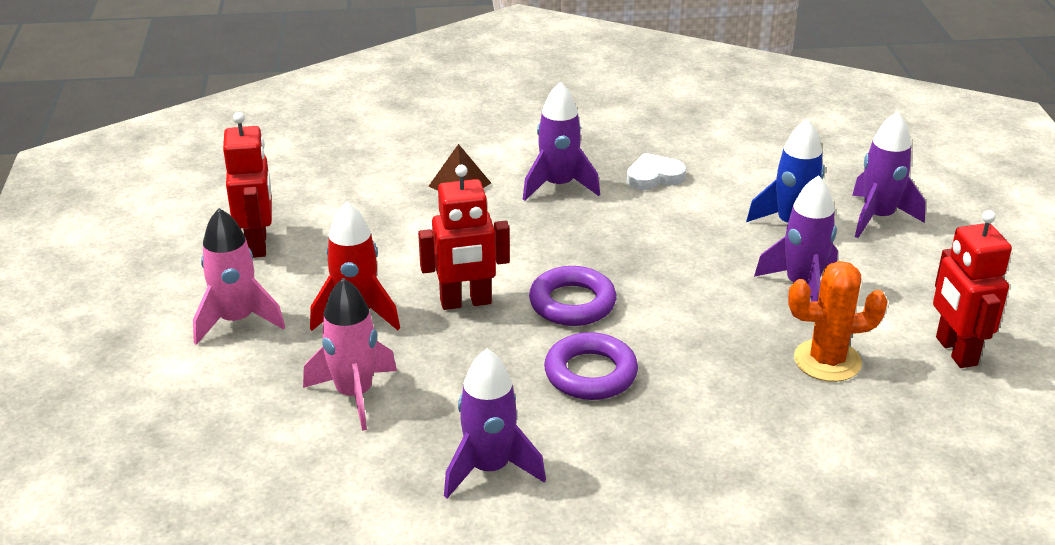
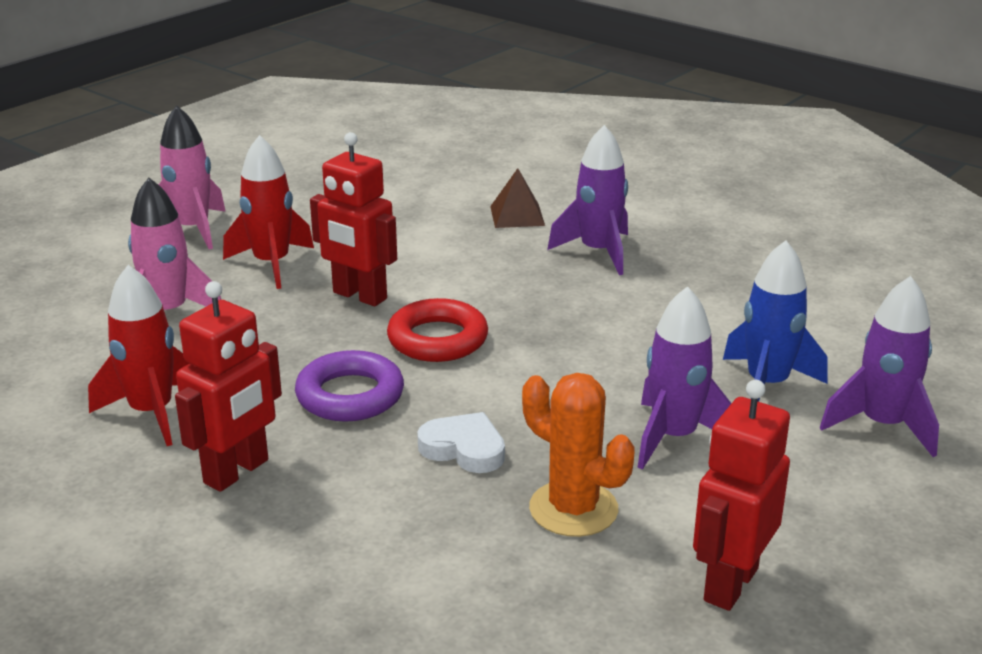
camera: 45 degrees right, 5 degrees down
red robot [223,112,272,258] -> red robot moved to [175,281,282,492]
purple rocket [444,349,546,498] -> red rocket [88,265,189,446]
purple ring [529,266,616,326] -> red ring [387,298,488,362]
white heart [627,153,686,190] -> white heart moved to [417,412,505,473]

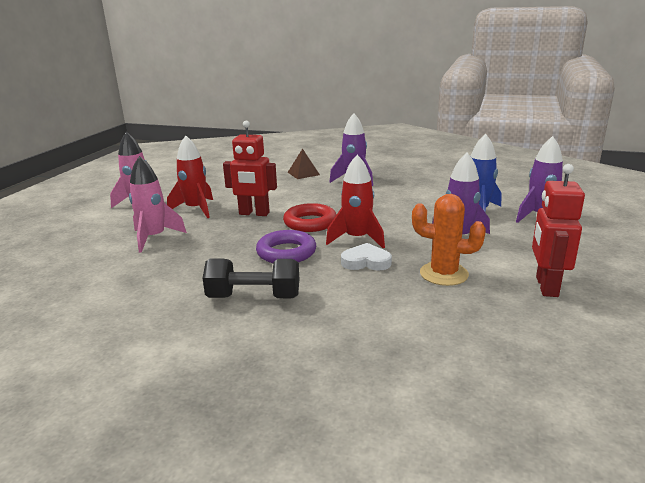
camera: 20 degrees left, 5 degrees down
red rocket [88,265,189,446] -> red rocket moved to [326,155,385,249]
red robot [175,281,282,492] -> black dumbbell [203,259,299,298]

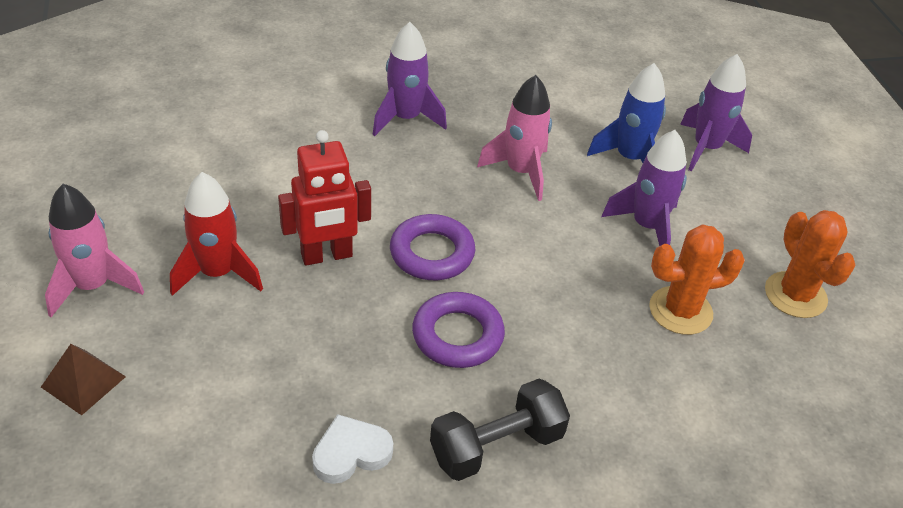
camera: 35 degrees left, 20 degrees up
pink rocket [129,156,187,253] -> pink rocket moved to [477,75,552,201]
red ring [283,203,336,232] -> purple ring [390,214,475,280]
brown pyramid [288,148,320,179] -> brown pyramid moved to [41,344,126,415]
red rocket [326,155,385,249] -> none
white heart [341,243,392,271] -> white heart moved to [312,414,393,484]
red robot [532,164,585,297] -> orange cactus [765,210,855,318]

